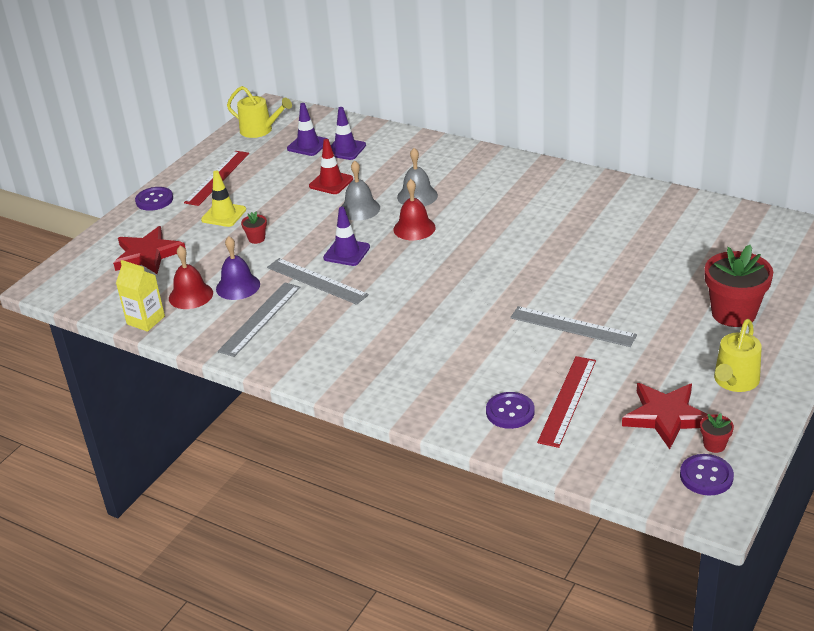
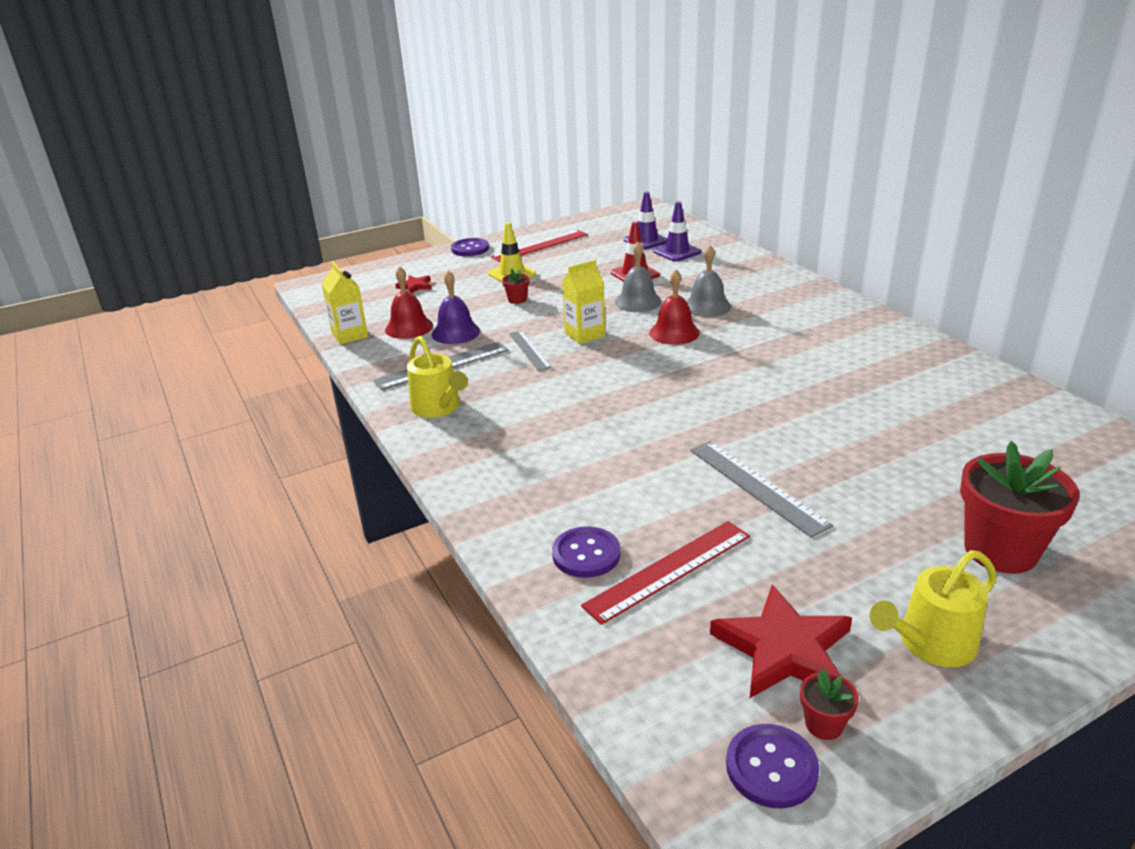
camera: 30 degrees right, 5 degrees down
red star [113,226,186,274] -> red star [395,275,431,293], size x0.49
yellow watering can [227,86,292,138] -> yellow watering can moved to [407,336,468,418]
grey ruler [267,258,369,305] -> grey ruler [509,330,552,371], size x0.65
purple traffic cone [323,207,370,266] -> yellow carton [562,260,605,344]

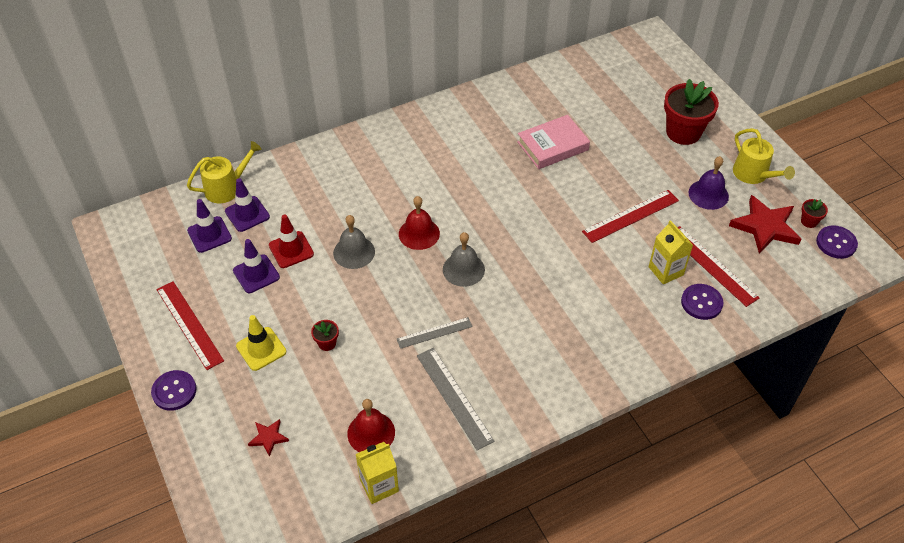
camera: 90 degrees left, 20 degrees up
yellow watering can [407,336,468,418] -> yellow watering can moved to [187,141,262,203]
purple bell [432,271,480,344] -> purple bell moved to [688,156,729,210]
yellow carton [562,260,605,344] -> yellow carton moved to [649,220,693,284]
grey bell [686,245,731,317] -> grey bell moved to [443,232,485,287]
grey ruler [690,441,833,538] -> red ruler [582,190,679,243]
none -> purple traffic cone [233,239,280,293]
none -> pink book [517,115,590,169]

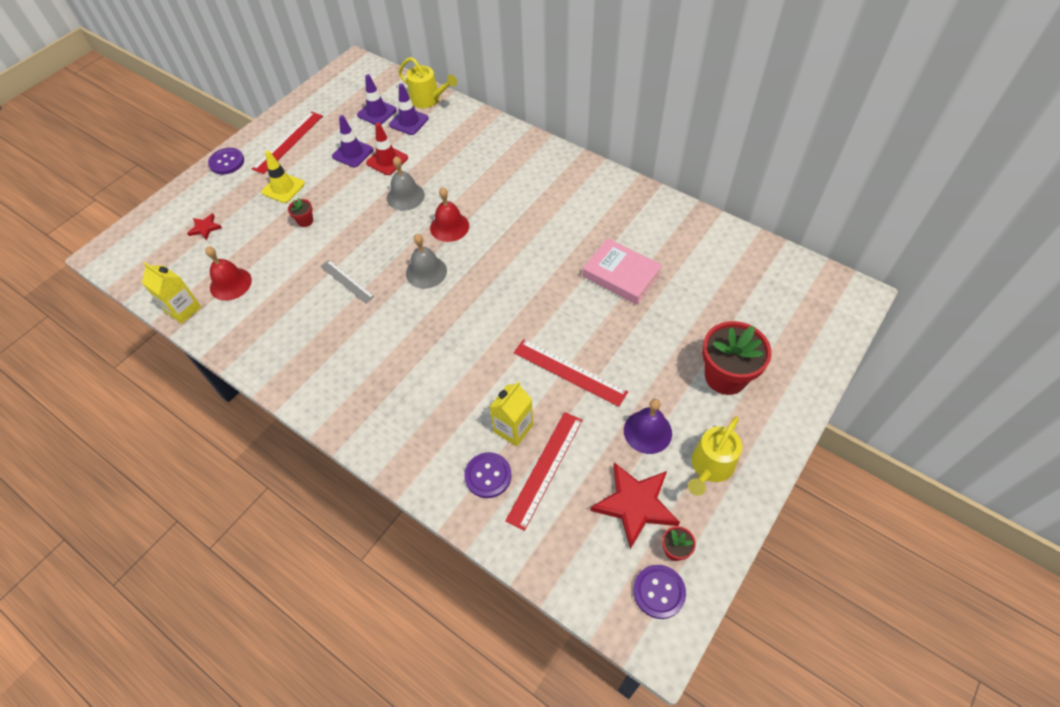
camera: 65 degrees right, 5 degrees up
grey ruler [417,348,495,450] -> none

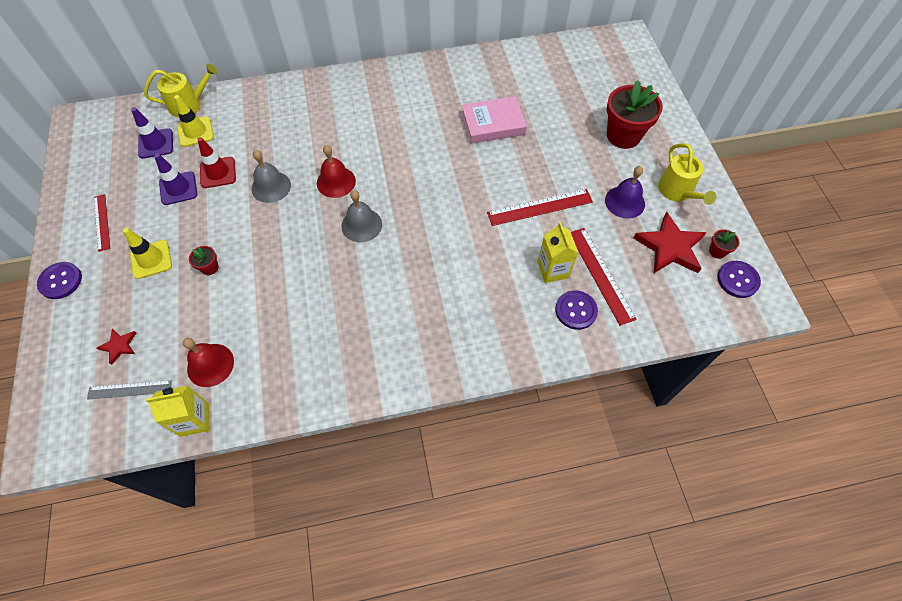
camera: 50 degrees left, 5 degrees up
red ruler [252,111,323,174] -> red ruler [94,194,110,252], size x0.65
grey ruler [320,260,375,303] -> grey ruler moved to [87,380,172,400]
purple traffic cone [389,83,429,135] -> yellow traffic cone [174,95,214,147]

